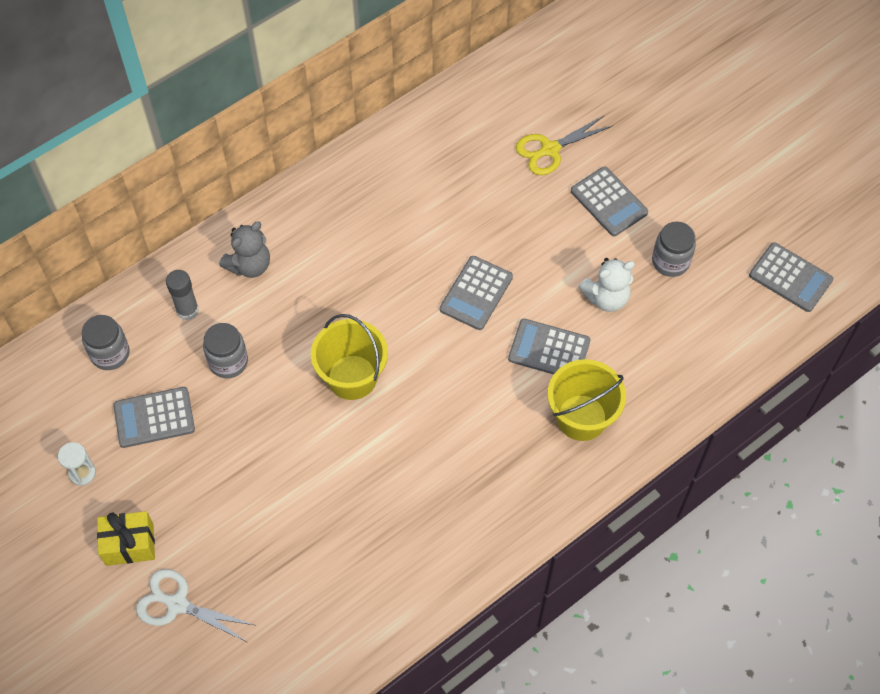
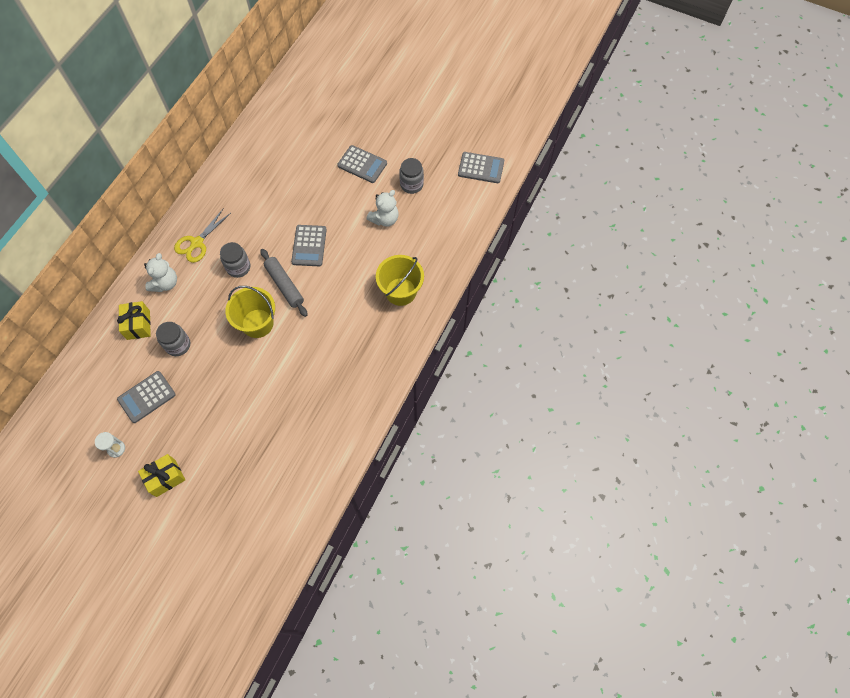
camera: 25 degrees left, 5 degrees up
grey jar [82,315,130,370] -> grey jar moved to [220,242,250,278]
white scissors [136,569,254,642] -> none
grey glue stick [166,270,199,320] -> yellow gift [117,301,151,340]
grey teddy bear [219,222,270,278] -> white teddy bear [144,253,177,292]
grey calculator [508,319,591,375] -> none
yellow scissors [516,115,612,175] -> yellow scissors moved to [174,208,231,263]
none -> grey rolling pin [260,249,308,317]

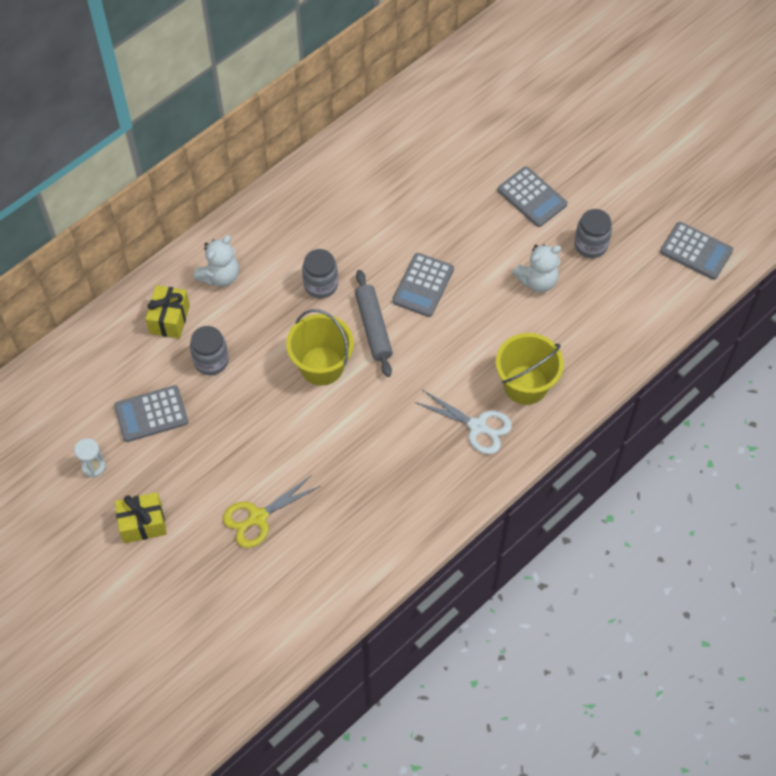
camera: 20 degrees right, 5 degrees down
yellow scissors [174,208,231,263] -> yellow scissors moved to [223,475,321,548]
none -> white scissors [415,390,512,454]

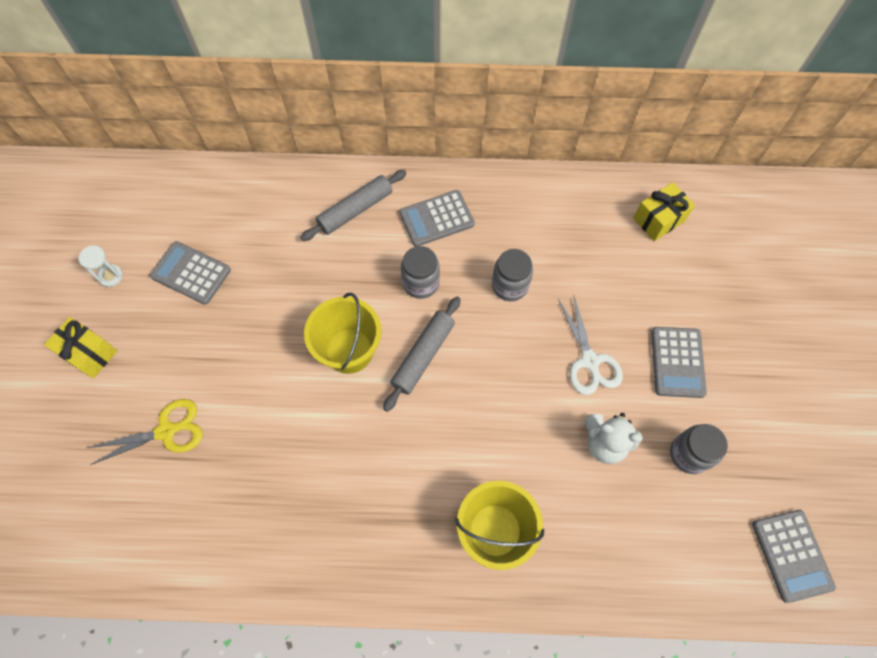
camera: 45 degrees right, 5 degrees up
yellow gift [146,285,190,339] -> yellow gift moved to [633,182,695,241]
grey jar [190,326,229,375] -> grey jar moved to [492,249,533,301]
white teddy bear [194,235,239,287] -> grey rolling pin [300,170,406,241]
yellow scissors [223,475,321,548] -> yellow scissors turned 150 degrees clockwise [87,399,203,465]
grey calculator [392,253,454,317] -> grey calculator moved to [399,190,475,247]
white scissors [415,390,512,454] -> white scissors moved to [558,294,623,395]

